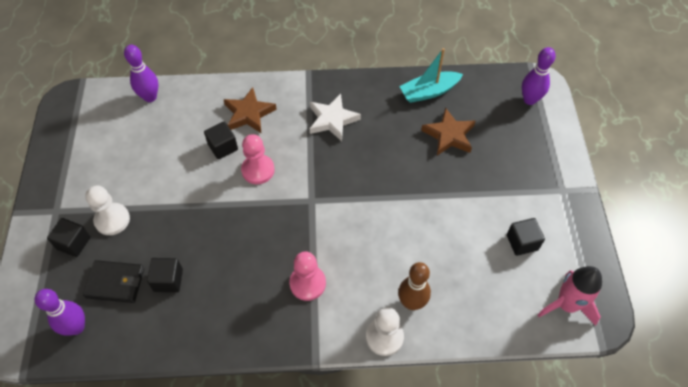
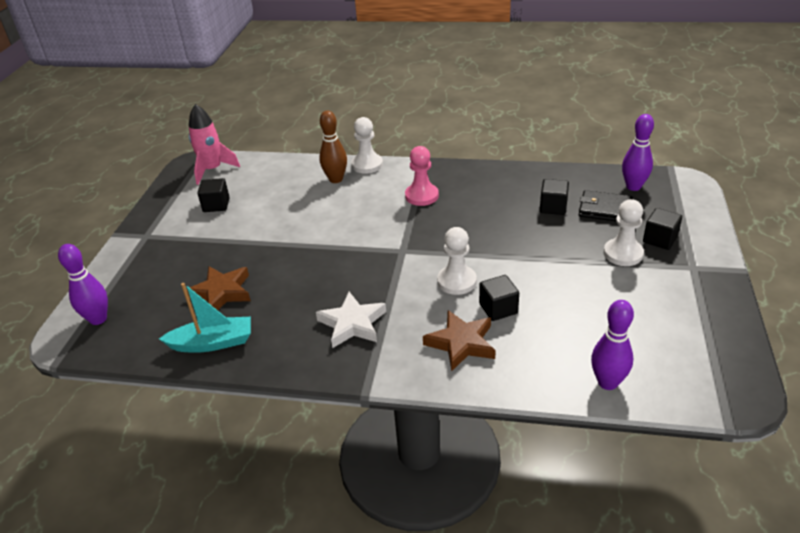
camera: 165 degrees left, 20 degrees down
pink pawn [241,134,275,184] -> white pawn [437,227,477,295]

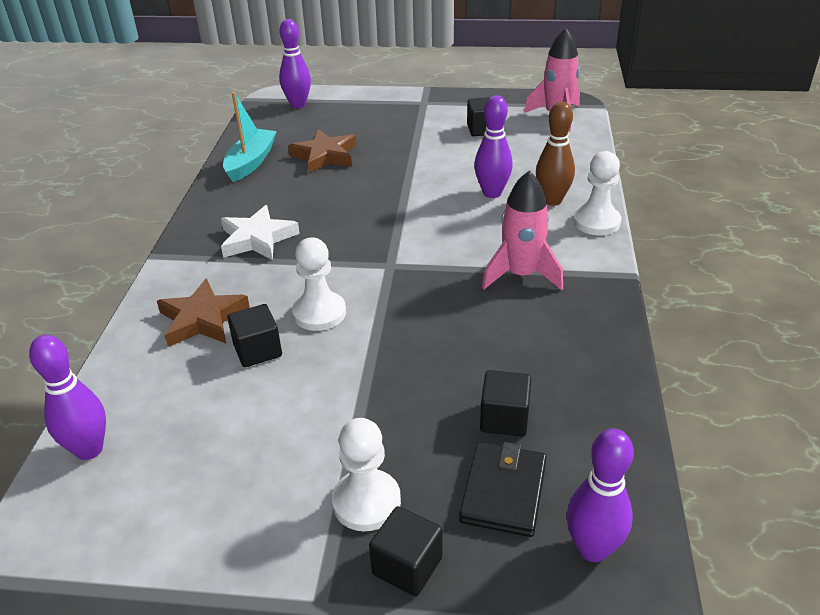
camera: 85 degrees right, 0 degrees up
turquoise boat [159,283,251,353] -> turquoise boat turned 150 degrees counterclockwise [223,92,277,182]
pink pawn [405,146,439,206] -> pink rocket [482,171,563,291]
none -> purple bowling pin [474,95,513,198]

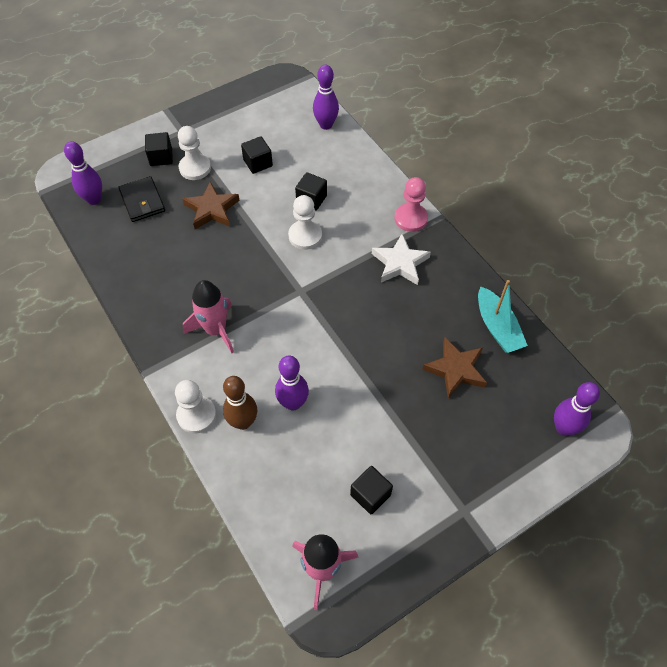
camera: 140 degrees right, 20 degrees up
brown star [157,278,250,347] -> brown star moved to [182,182,240,229]
black cube [480,370,531,437] -> black cube moved to [241,136,273,174]
none -> pink pawn [394,177,428,232]

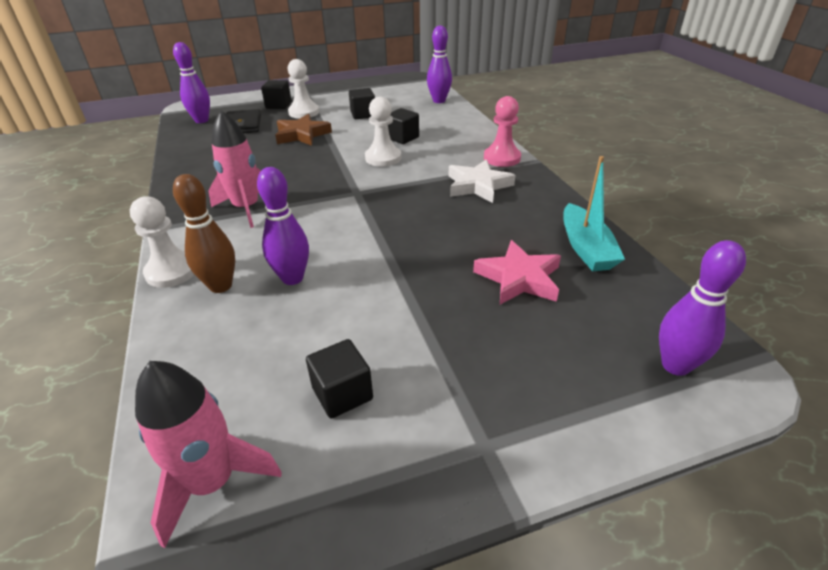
camera: 15 degrees right, 20 degrees down
brown star [422,337,487,399] -> pink star [473,240,561,304]

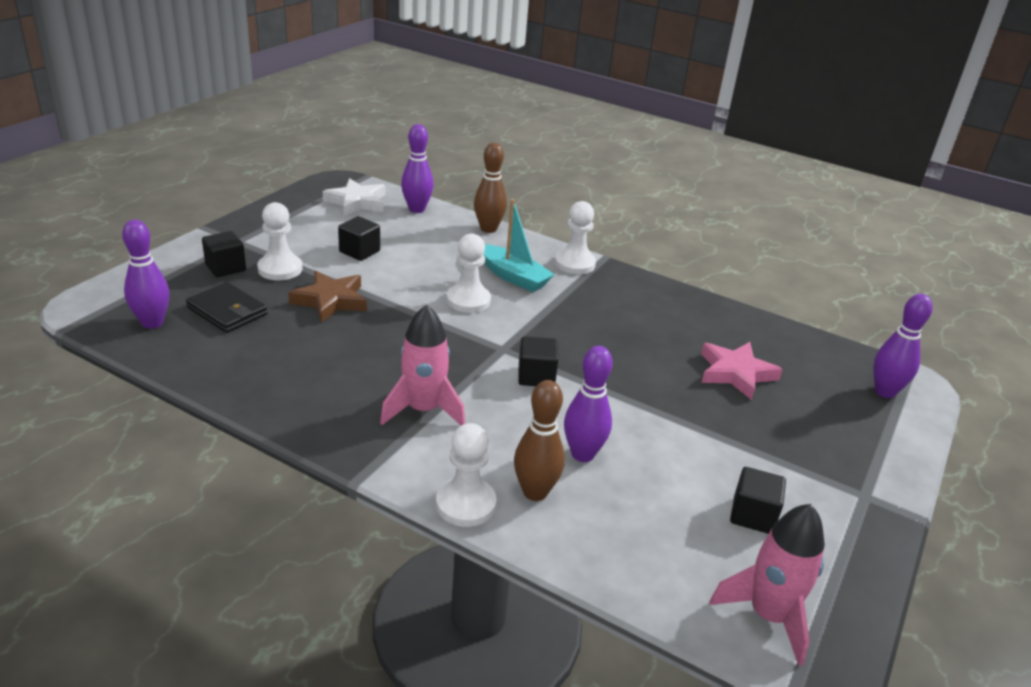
camera: 45 degrees left, 5 degrees down
black cube [388,108,419,144] -> black cube moved to [518,336,558,386]
white star [449,159,515,203] -> white star moved to [323,178,385,216]
pink pawn [484,96,521,167] -> white pawn [555,201,596,274]
turquoise boat [563,156,625,271] -> turquoise boat moved to [483,199,555,292]
none -> brown bowling pin [474,143,507,233]

